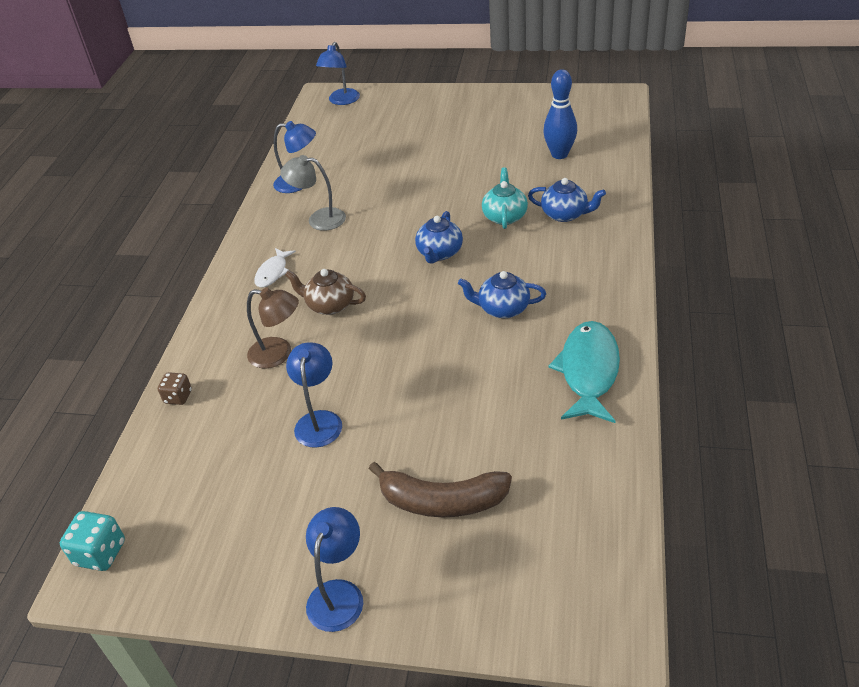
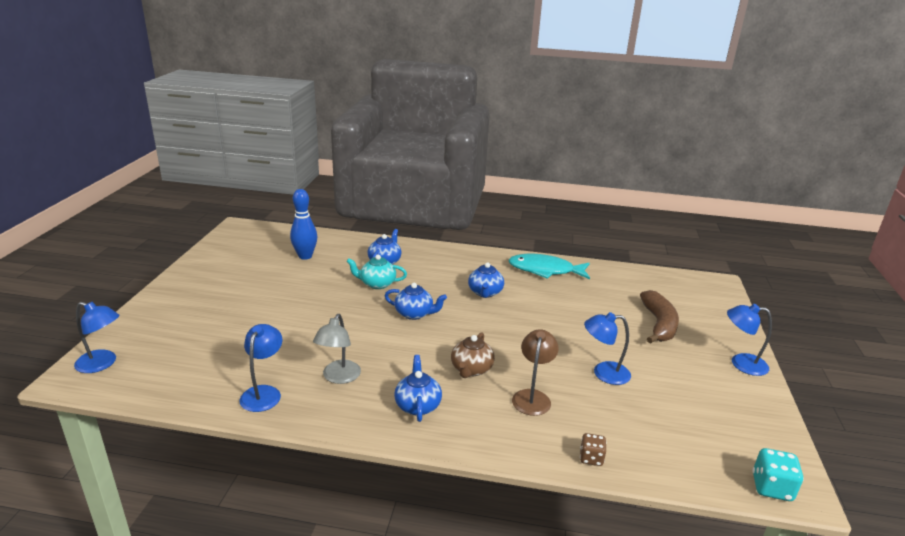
camera: 95 degrees left, 15 degrees down
white fish [254,248,296,288] -> blue teapot [394,355,442,422]

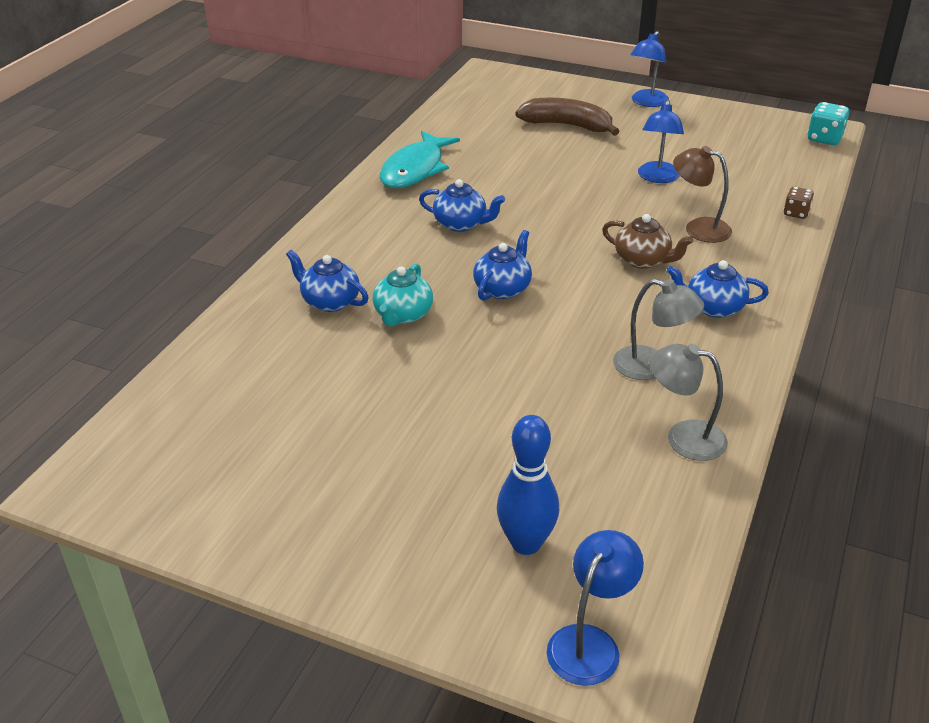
camera: 75 degrees left, 10 degrees up
blue lamp [239,324,282,412] -> grey lamp [649,344,728,461]
blue bowling pin [290,189,318,260] -> blue bowling pin moved to [497,415,559,555]

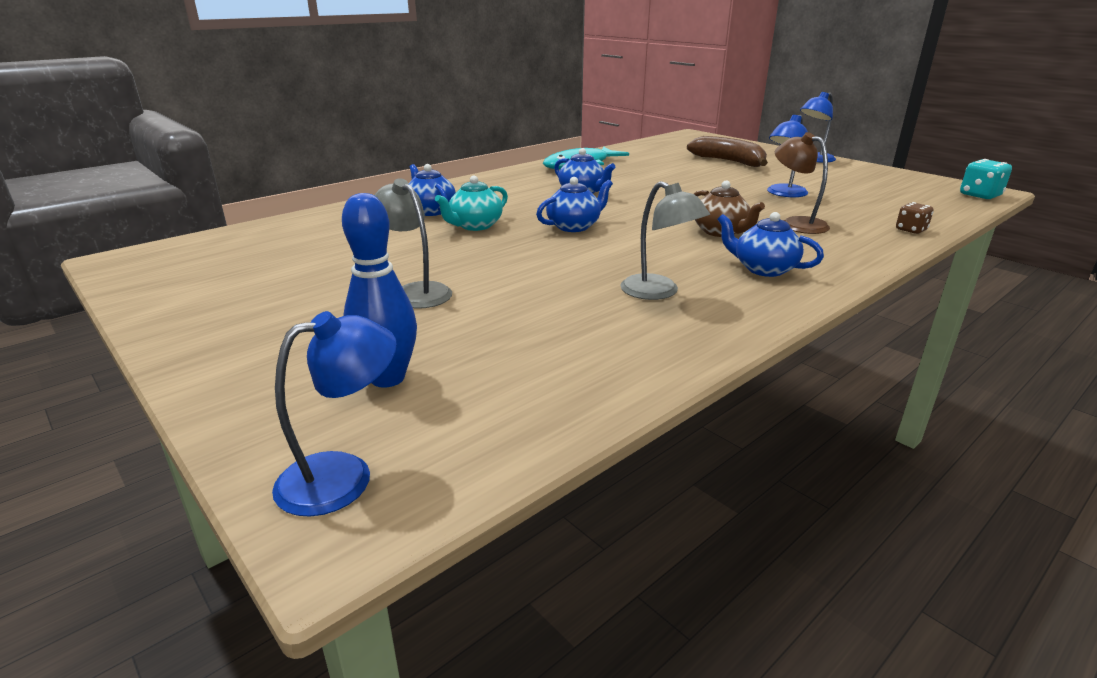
camera: 25 degrees right, 10 degrees down
grey lamp [649,344,728,461] -> grey lamp moved to [374,178,452,309]

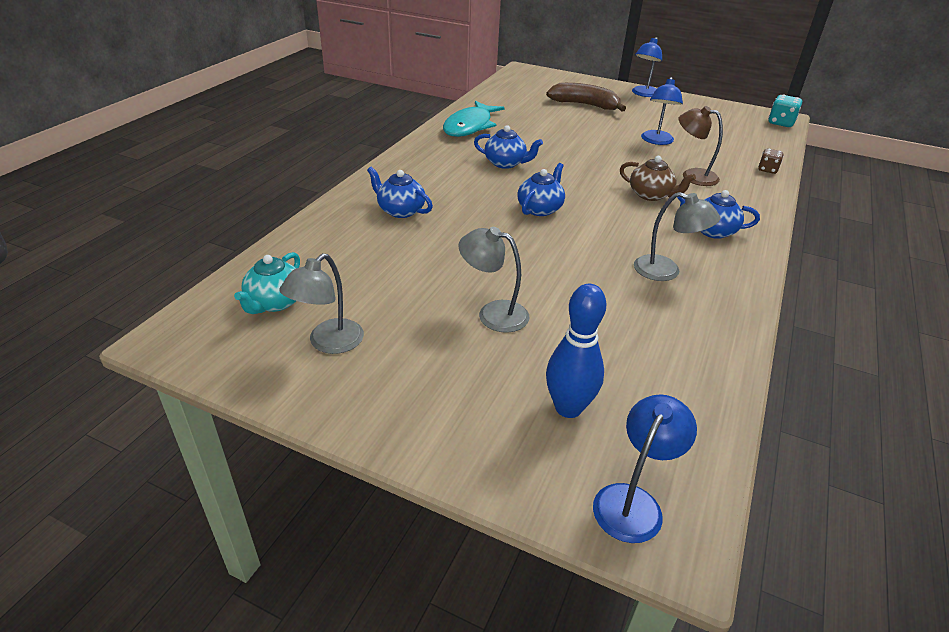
camera: 25 degrees left, 10 degrees up
turquoise teapot [435,175,508,231] -> turquoise teapot moved to [234,252,300,314]
none -> grey lamp [279,253,364,354]

